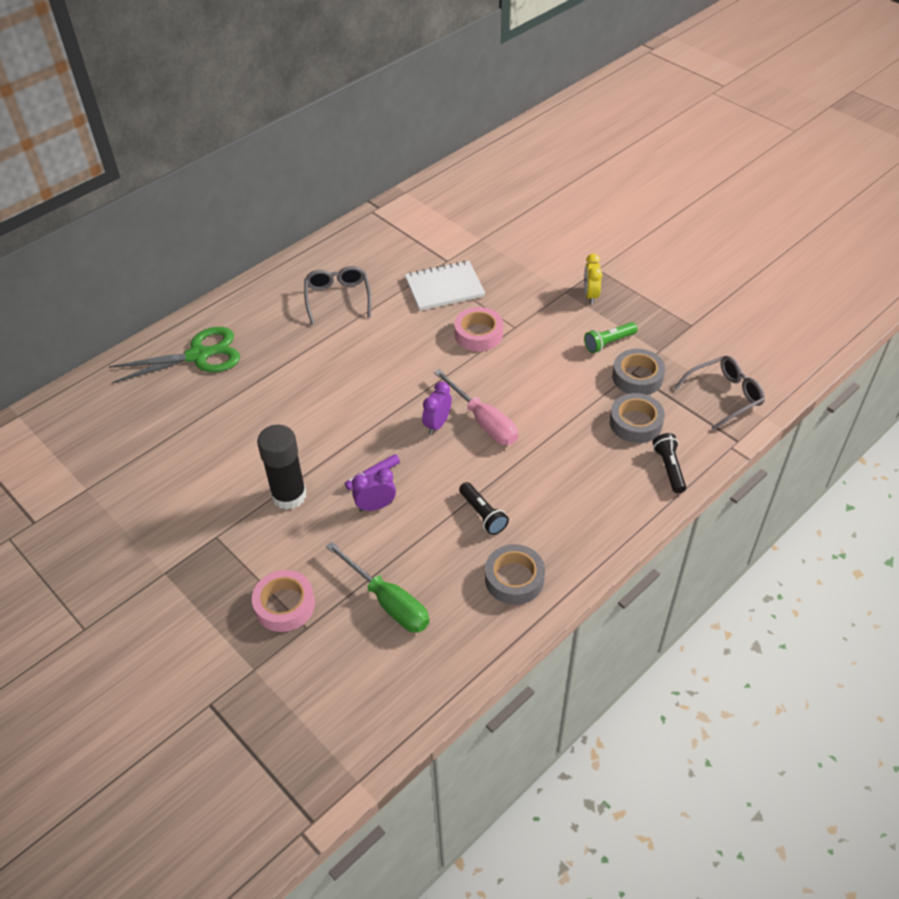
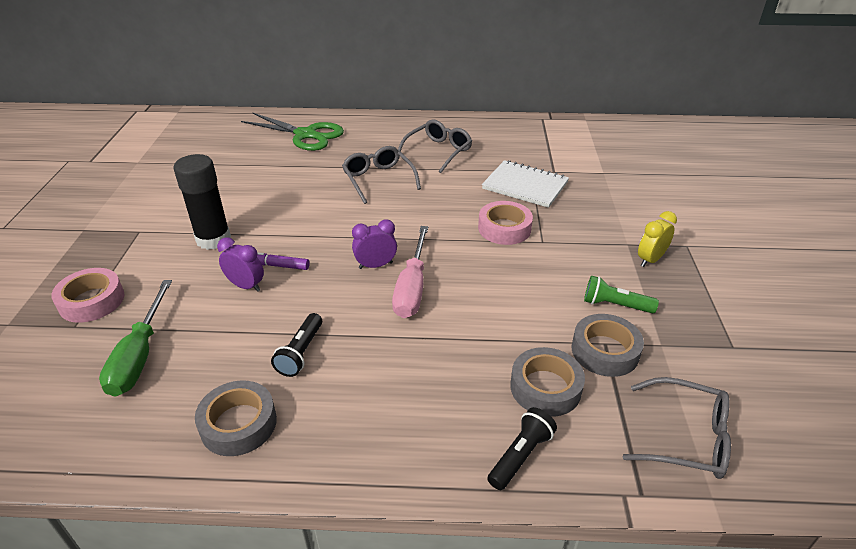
camera: 45 degrees right, 10 degrees down
none -> grey glasses [342,146,421,204]

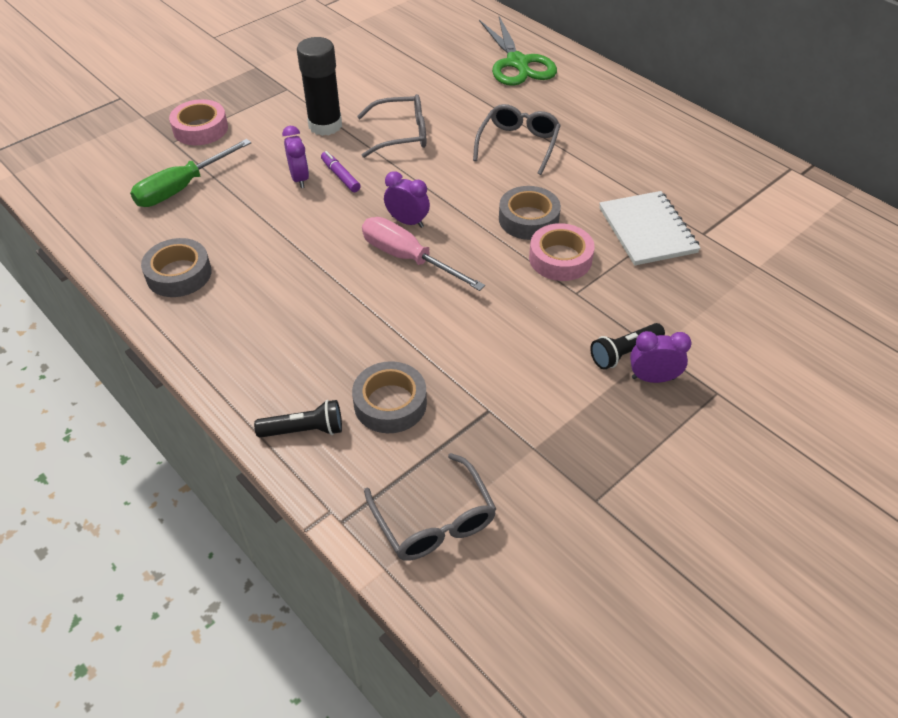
camera: 45 degrees right, 10 degrees up
black flashlight [271,313,322,377] -> black flashlight moved to [590,323,665,370]
pink screwdriver [392,226,428,318] -> pink screwdriver turned 75 degrees clockwise [362,217,485,291]
grey glasses [398,119,472,173] -> grey glasses moved to [357,94,426,158]
grey tape [572,314,644,377] -> grey tape moved to [499,186,561,240]
green flashlight [584,275,659,313] -> none
yellow clock [638,211,677,267] -> purple clock [630,331,691,383]

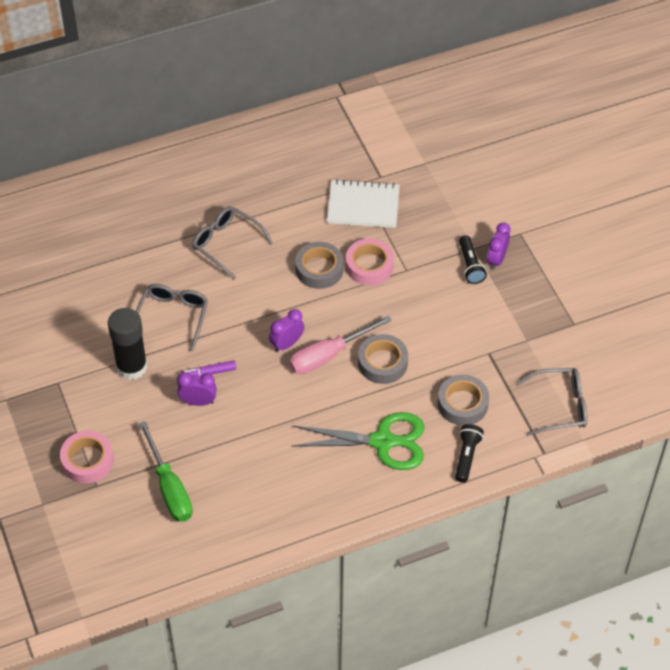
camera: 70 degrees left, 5 degrees up
grey tape [141,238,212,297] -> grey tape moved to [358,334,408,384]
green scissors [479,16,557,86] -> green scissors moved to [291,412,424,470]

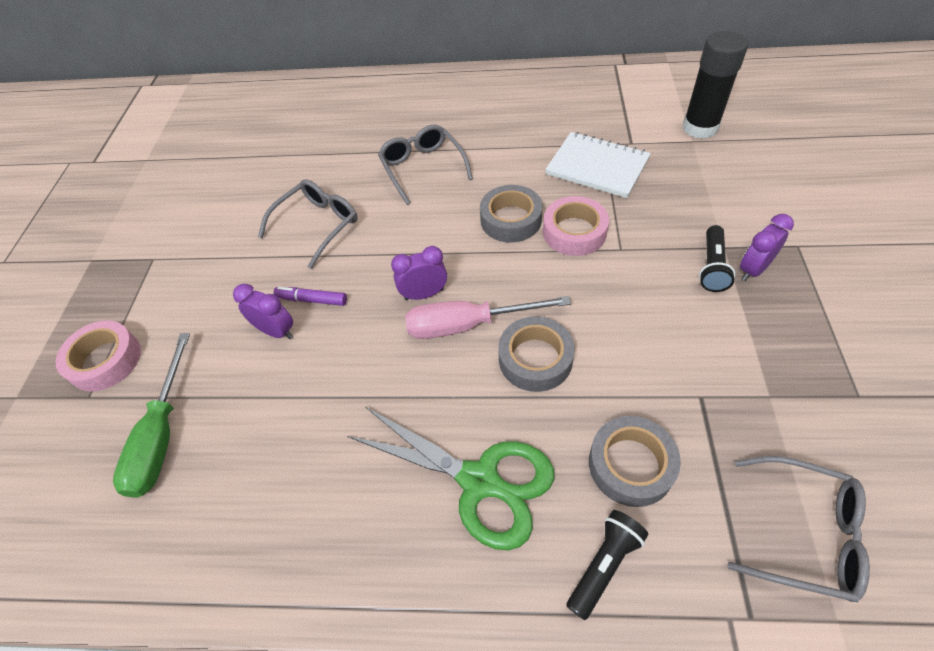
camera: 30 degrees right, 0 degrees up
black glue stick [108,308,147,380] -> black glue stick moved to [682,31,748,139]

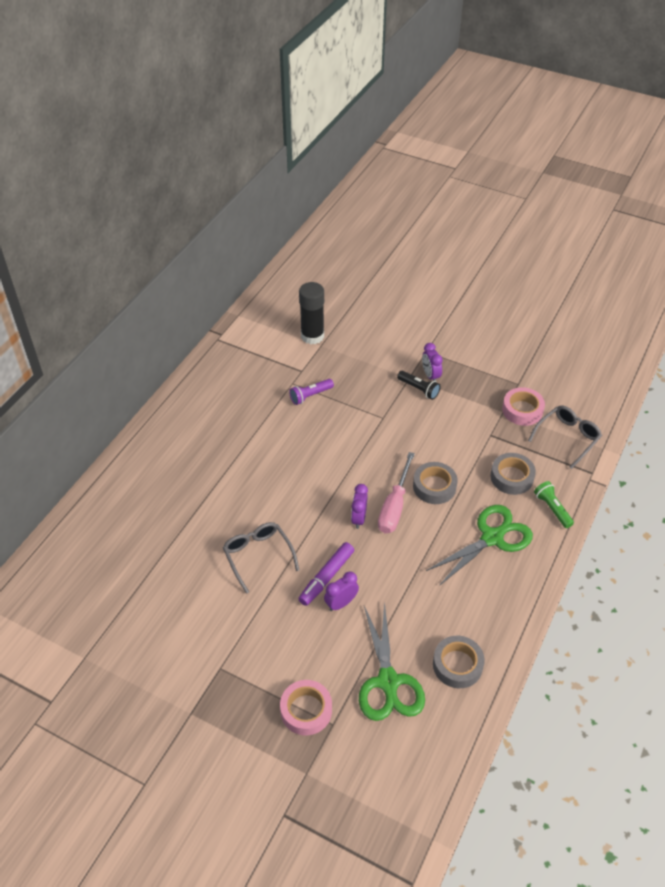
camera: 70 degrees left, 5 degrees down
green screwdriver [113,333,190,498] -> green scissors [359,601,425,721]
purple marker [274,287,347,306] -> purple marker [298,542,354,606], size x1.54
grey glasses [378,125,473,205] -> none
grey tape [480,185,543,243] -> grey tape moved to [433,636,485,688]
pink tape [543,196,609,256] -> pink tape moved to [502,387,545,426]
white notebook [545,132,651,198] -> purple flashlight [289,379,334,405]
black flashlight [566,510,648,620] -> green flashlight [534,481,574,528]

